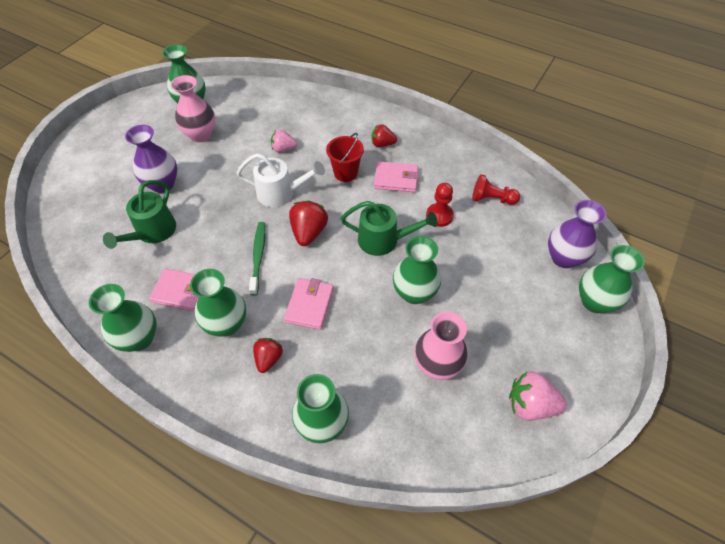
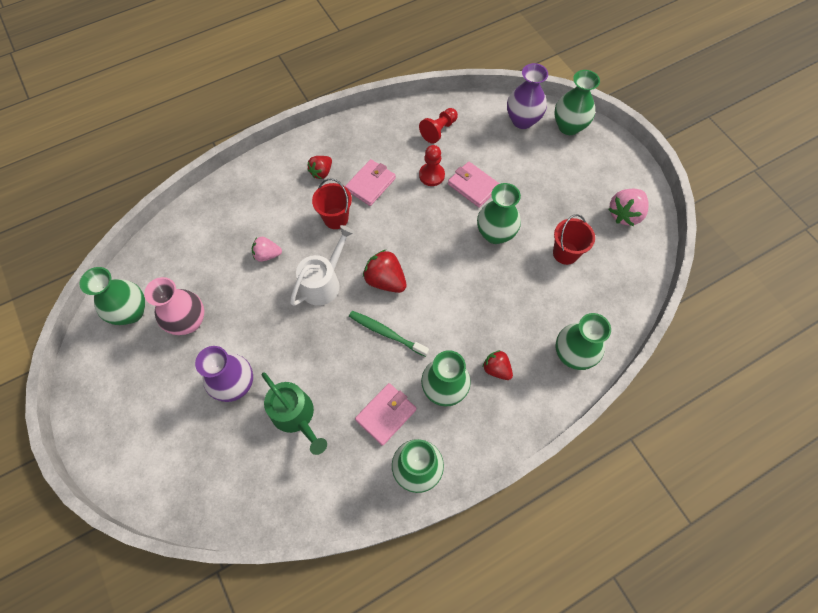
camera: 60 degrees left, 10 degrees up
pink strawberry [271,130,297,152] -> pink strawberry turned 60 degrees clockwise [252,237,282,262]
pink wallet [284,278,334,330] -> pink wallet moved to [448,161,500,208]
green watering can [341,201,438,256] -> none
pink vase [414,312,468,380] -> red bucket [553,214,595,265]

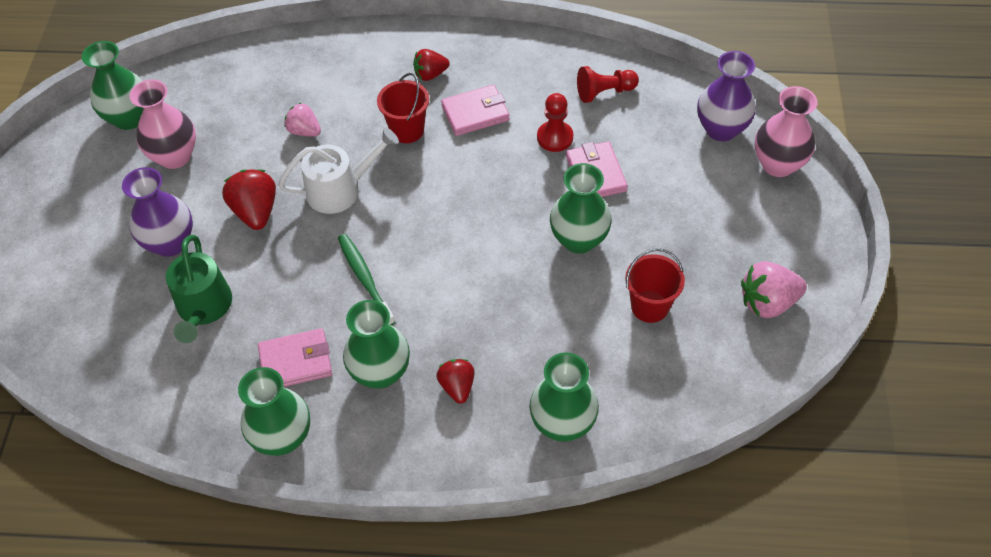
camera: 35 degrees right, 10 degrees down
red strawberry [363,250,407,293] -> red strawberry moved to [222,169,276,230]
green vase [554,70,600,135] -> pink vase [755,86,818,177]

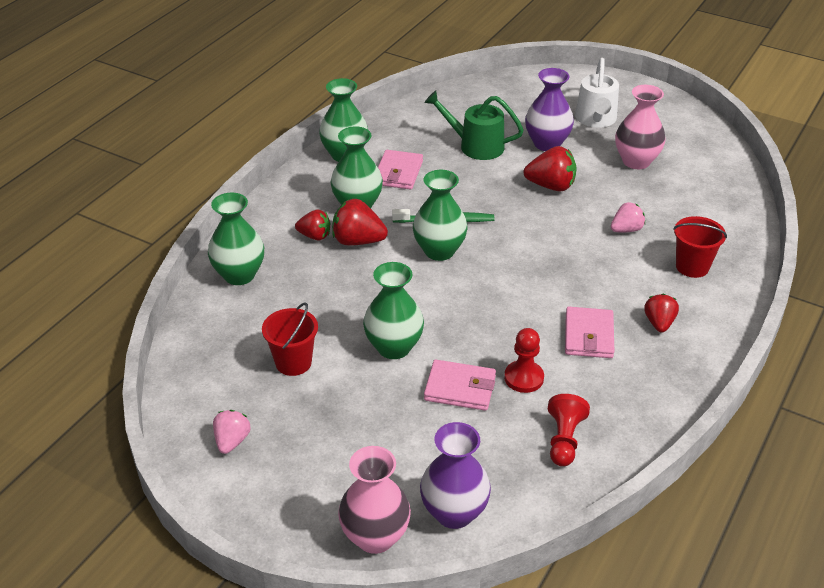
camera: 115 degrees right, 15 degrees down
green vase [82,41,144,130] -> green vase moved to [413,170,468,261]
white watering can [278,128,399,214] -> white watering can moved to [575,58,619,128]
red bucket [377,73,429,143] -> red bucket moved to [673,216,727,278]
pink strawberry [741,261,807,318] -> pink strawberry [213,410,250,454], size x0.65
none -> red strawberry [332,199,388,245]

